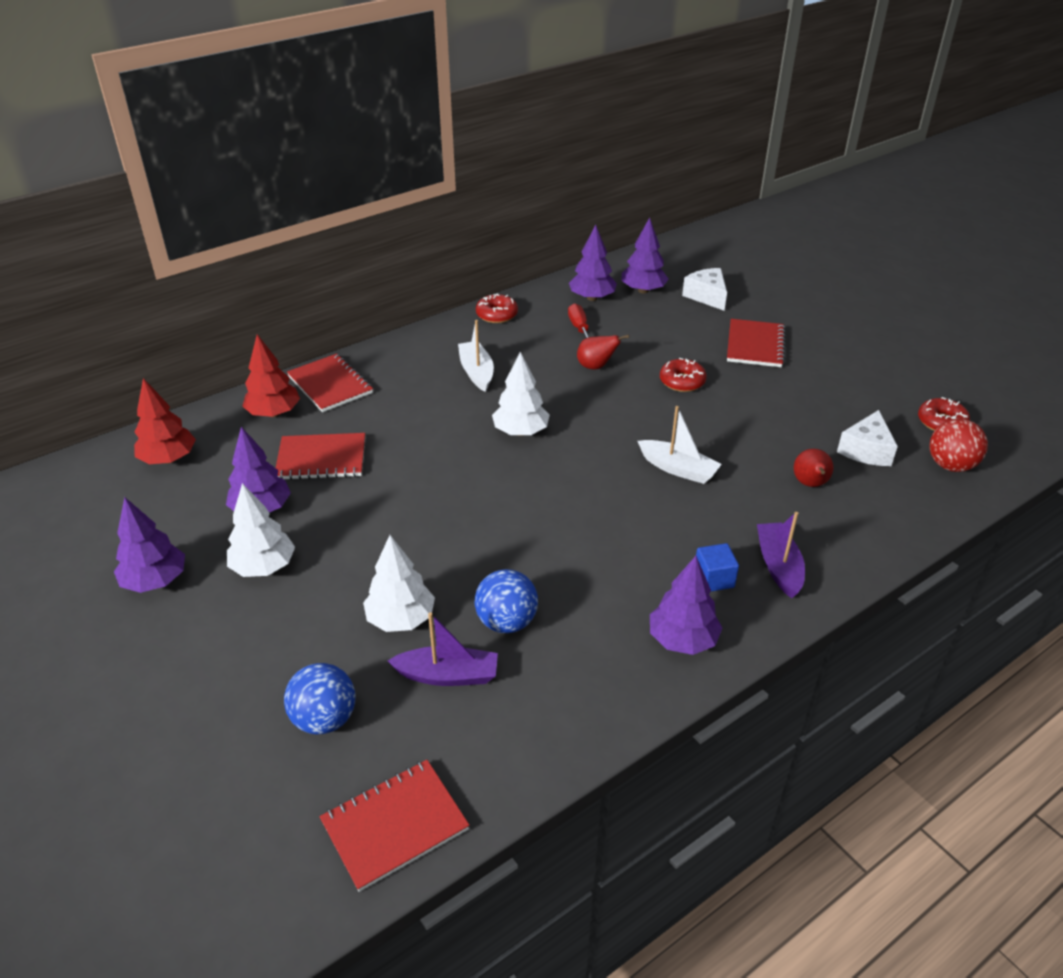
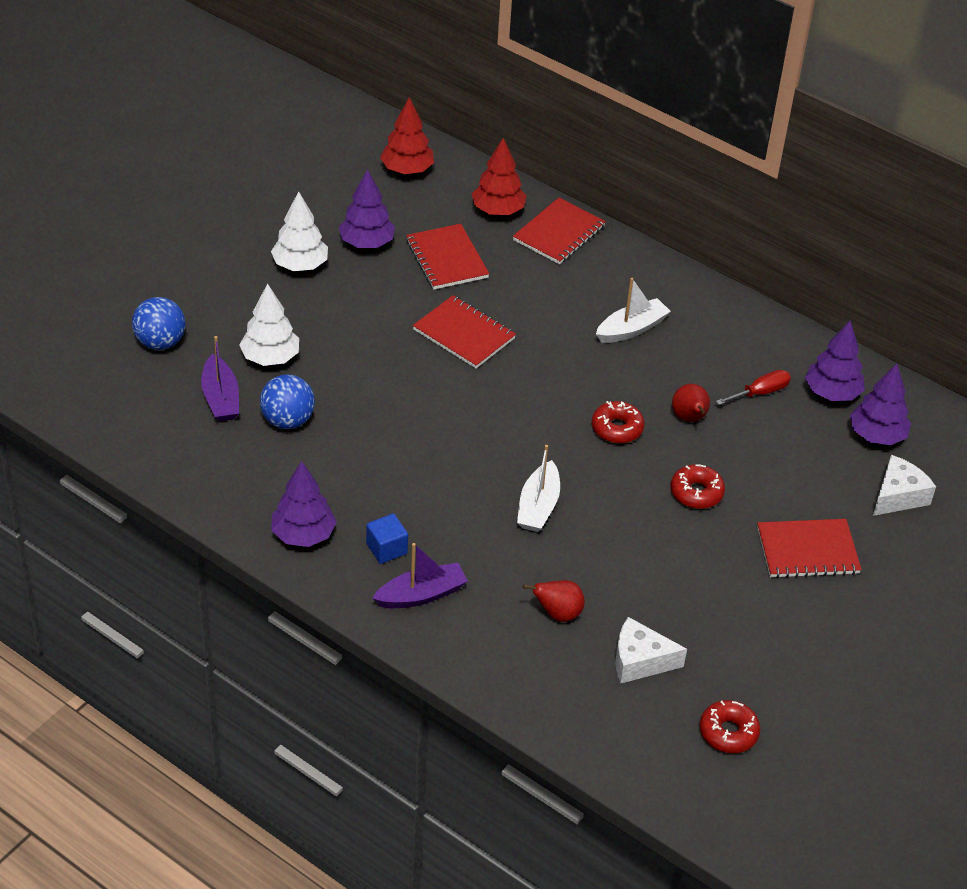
camera: 70 degrees right, 5 degrees up
purple tree [114,497,185,593] -> none
red notebook [320,760,470,892] -> red notebook moved to [413,295,516,368]
red donut [476,293,518,323] -> red donut moved to [592,401,644,443]
white tree [492,352,550,436] -> none
red ball [929,419,988,472] -> none

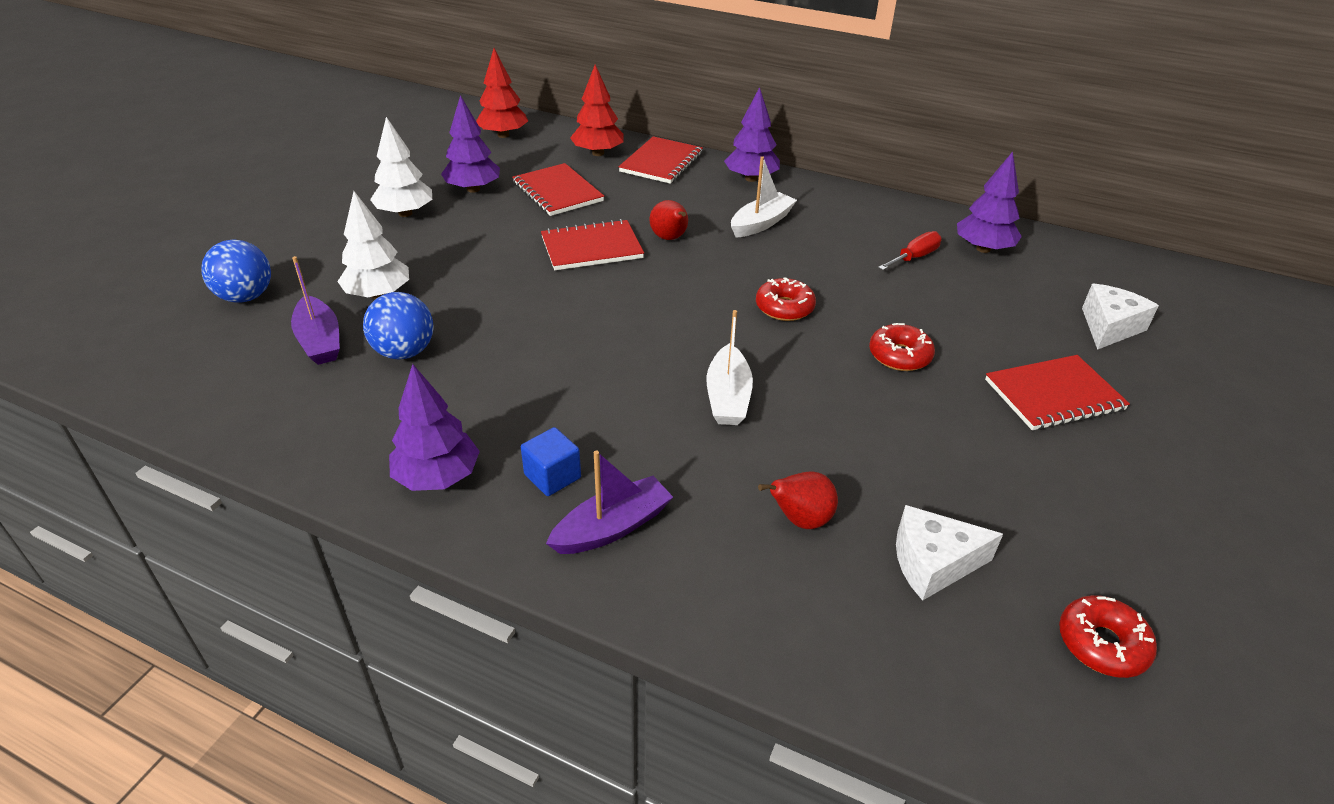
camera: 10 degrees left, 5 degrees down
red notebook [413,295,516,368] -> red notebook turned 45 degrees counterclockwise [541,219,644,270]
red pear [672,384,710,422] -> red pear moved to [649,200,688,240]
purple tree [850,363,911,445] -> purple tree moved to [724,87,780,182]

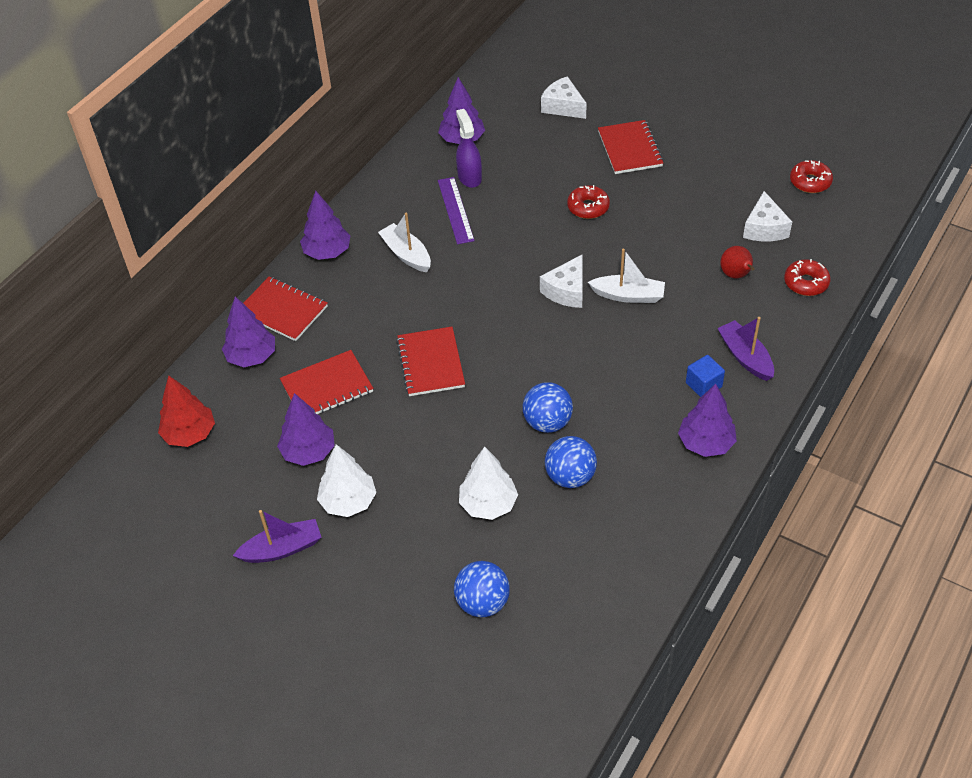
camera: 80 degrees left, 10 degrees up
purple boat [291,256,340,365] -> purple boat moved to [233,510,322,563]
red tree [570,64,624,156] -> purple tree [222,296,275,367]
red pear [649,200,688,240] -> none
red donut [756,277,816,321] -> red donut moved to [784,259,831,296]
red screwdriver [878,231,942,270] -> purple spray bottle [456,109,482,188]
none -> purple ruler [438,177,475,244]
none -> blue ball [523,382,573,433]
none -> white cheese [540,255,583,308]

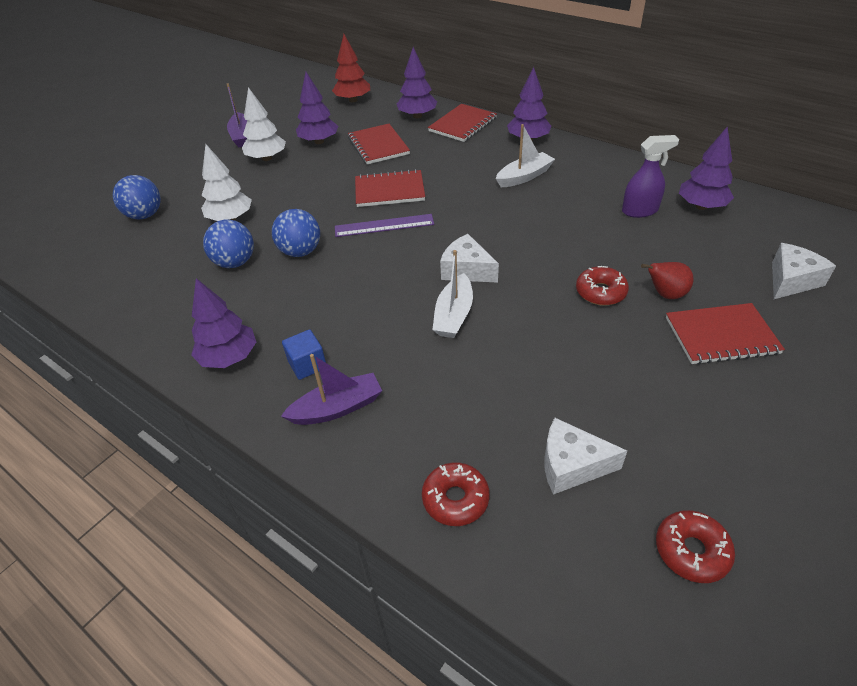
camera: 95 degrees right, 5 degrees down
purple ruler [438,177,475,244] -> purple ruler moved to [335,214,434,237]
red pear [720,246,755,278] -> red pear moved to [641,262,693,299]

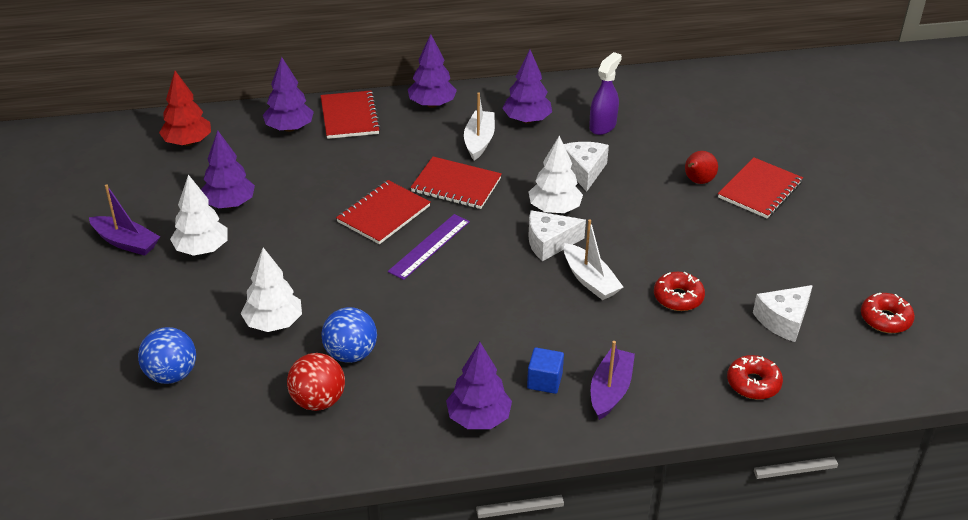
camera: 50 degrees left, 5 degrees down
blue ball [272,209,320,257] -> none
red notebook [348,124,410,164] -> red notebook moved to [411,157,502,209]
red donut [576,266,629,306] -> red donut moved to [654,271,705,311]
purple tree [679,127,734,210] -> purple tree moved to [502,50,552,124]
white cheese [772,243,836,299] -> white cheese moved to [564,142,609,192]
none -> red ball [287,353,345,411]
none -> white tree [529,135,583,213]

